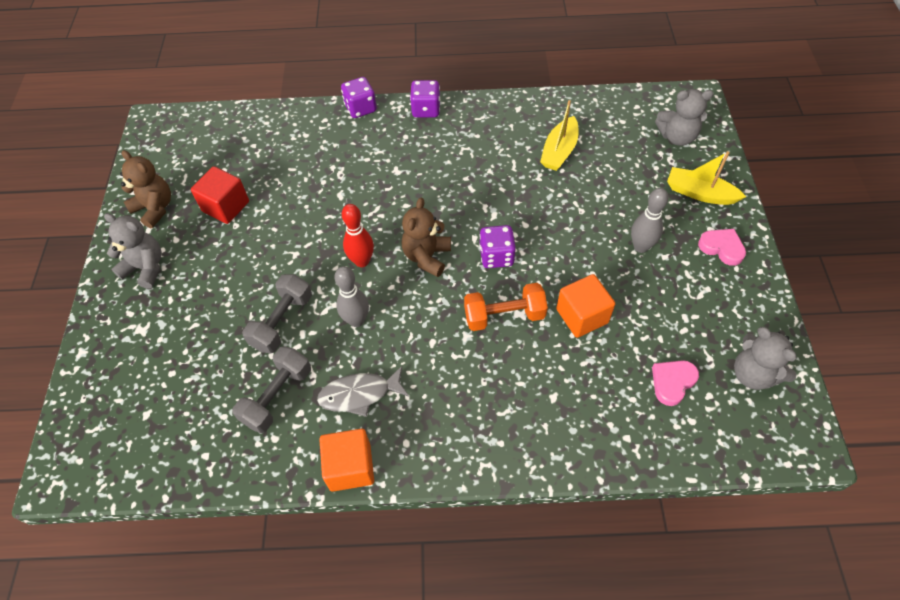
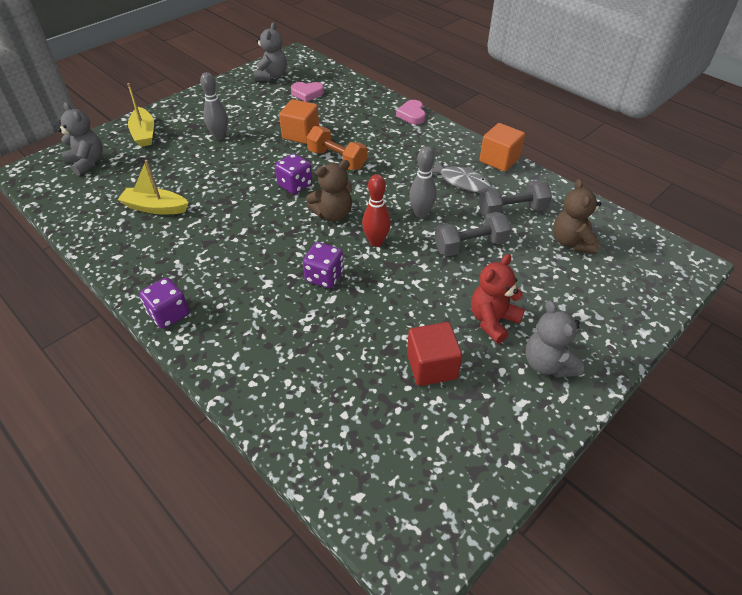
camera: 135 degrees left, 10 degrees down
brown teddy bear [120,150,171,228] -> brown teddy bear moved to [553,179,601,254]
purple dice [341,77,377,118] -> purple dice moved to [303,242,344,288]
yellow boat [540,100,579,171] -> yellow boat turned 150 degrees counterclockwise [117,160,189,215]
pink heart [698,229,746,266] -> pink heart moved to [396,100,425,124]
none -> red teddy bear [471,254,525,343]

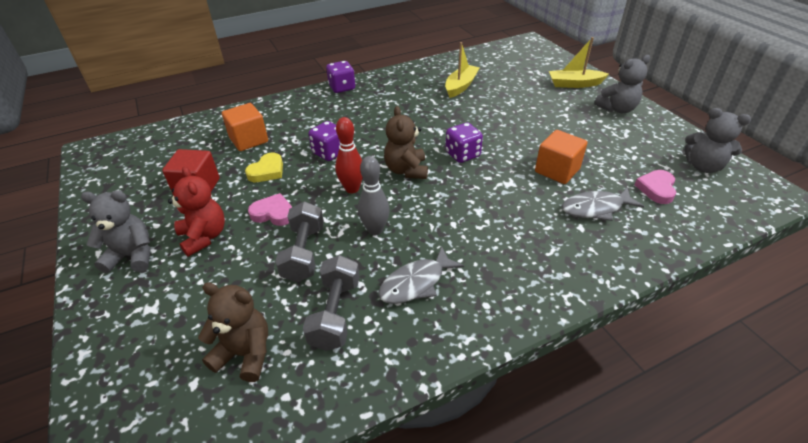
camera: 110 degrees right, 5 degrees down
grey teddy bear [58,102,103,176] -> grey teddy bear moved to [594,55,650,113]
grey bowling pin [200,72,228,140] -> none
orange dumbbell [306,126,367,170] -> none
pink heart [396,100,425,124] -> pink heart moved to [248,193,292,226]
orange cube [480,123,525,172] -> orange cube moved to [222,103,268,151]
none -> yellow heart [245,153,283,182]
none -> grey fish [562,188,644,221]

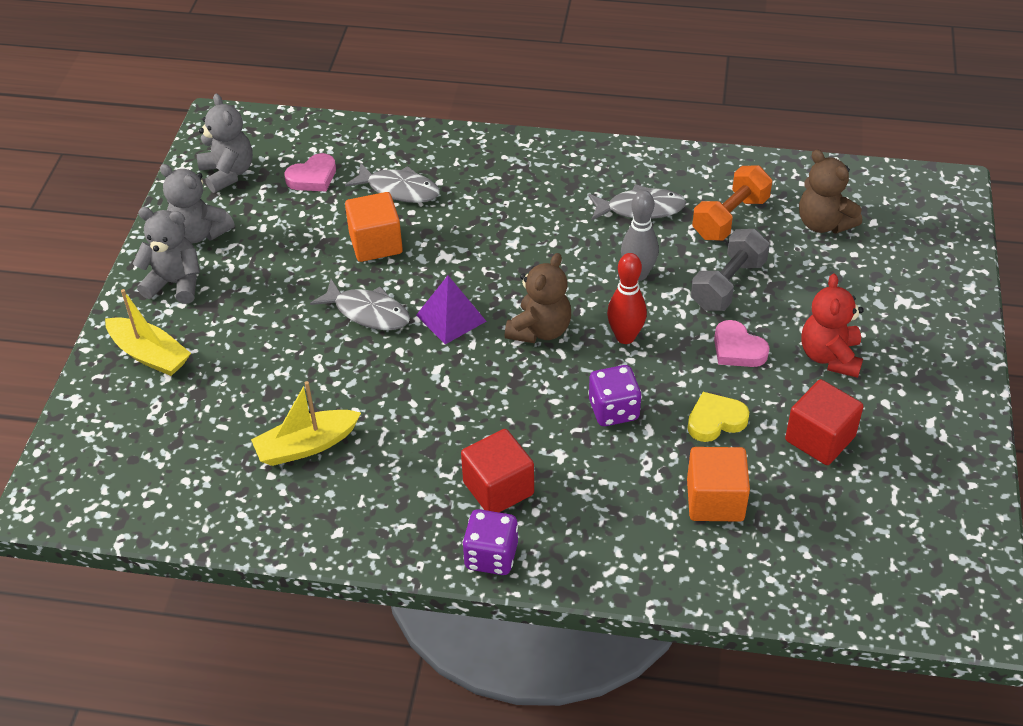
camera: 145 degrees left, 5 degrees up
grey teddy bear [81,190,150,273] -> grey teddy bear moved to [160,164,235,243]
grey dumbbell [303,255,360,351] -> orange dumbbell [692,165,772,241]
purple dice [445,122,483,163] -> purple pyramid [416,276,486,344]
none -> grey fish [310,279,410,330]
none -> red cube [461,429,534,512]

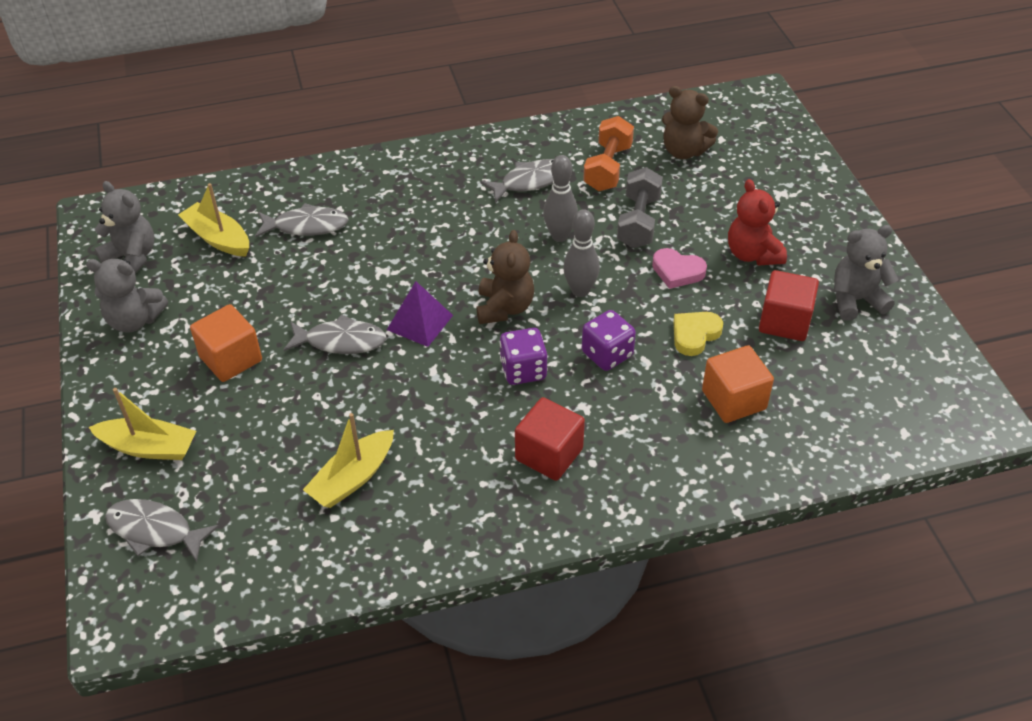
camera: 25 degrees left, 0 degrees up
grey teddy bear [133,207,200,304] -> grey teddy bear moved to [834,225,898,321]
pink heart [284,153,336,191] -> yellow boat [178,183,249,257]
orange cube [345,192,403,262] -> orange cube moved to [190,304,262,382]
purple dice [462,509,518,575] -> purple dice moved to [499,328,548,385]
red bowling pin [607,253,647,344] -> grey bowling pin [563,209,600,297]
none -> grey fish [105,499,219,562]

